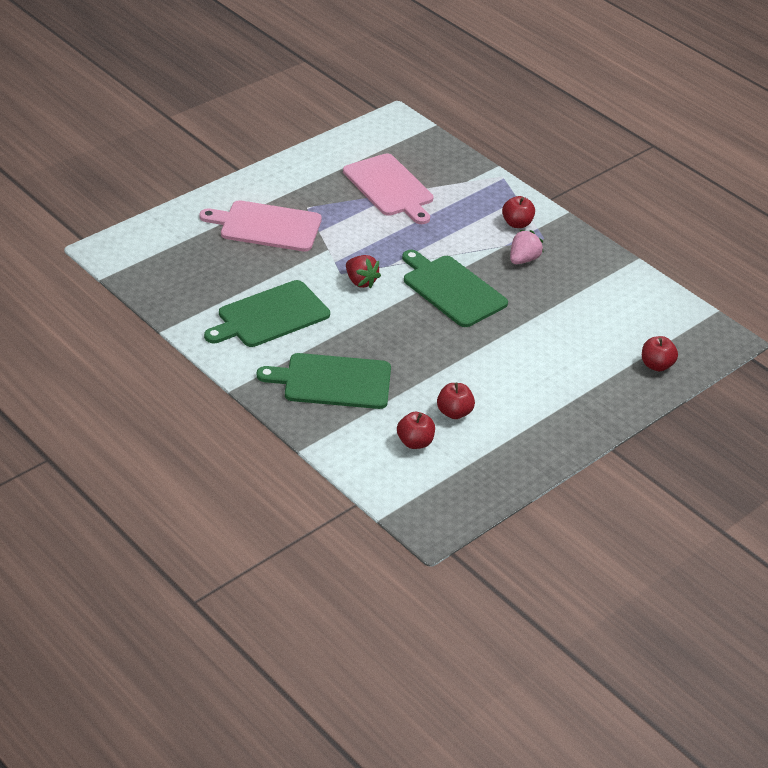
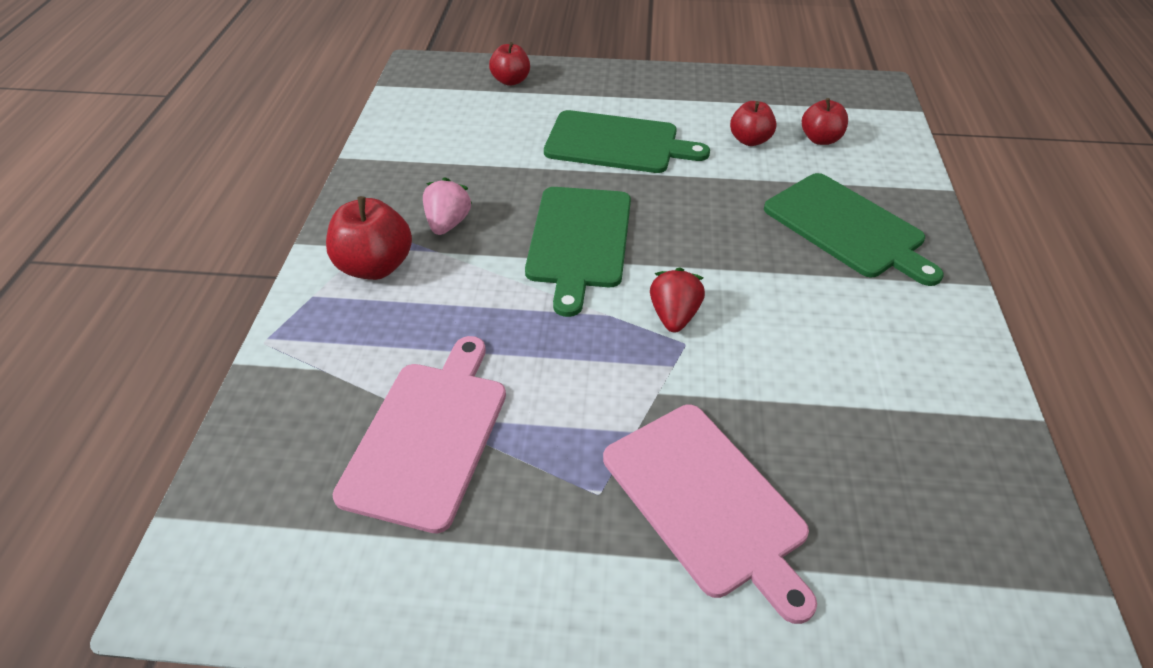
camera: 130 degrees left, 5 degrees up
green cutting board [204,280,330,347] -> green cutting board moved to [544,110,710,173]
red apple [502,196,535,228] -> red apple [326,196,412,280], size x1.53
pink strawberry [510,230,544,264] -> pink strawberry turned 105 degrees clockwise [423,177,472,235]

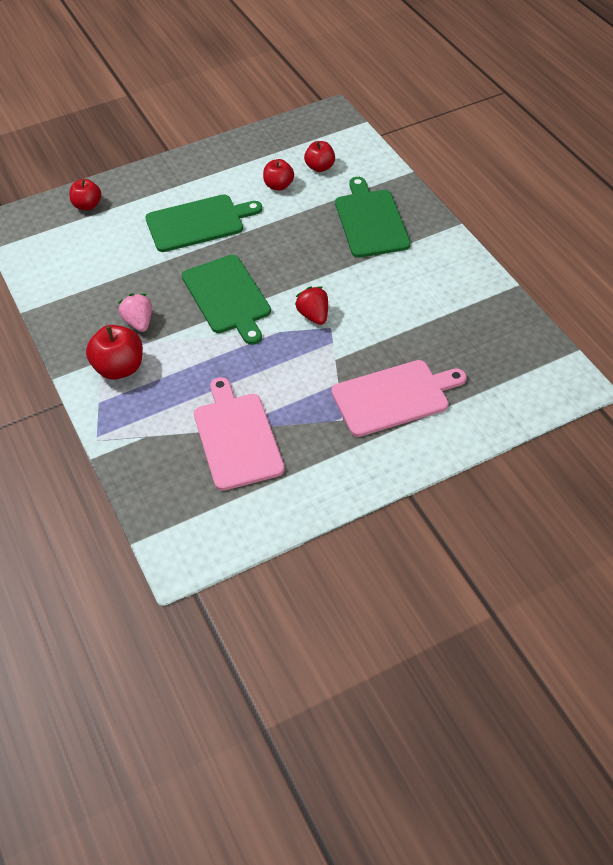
camera: 30 degrees left, 5 degrees up
pink cutting board [603,405,817,624] -> pink cutting board turned 45 degrees counterclockwise [331,360,467,437]
green cutting board [764,173,944,286] -> green cutting board turned 120 degrees counterclockwise [335,177,411,258]

